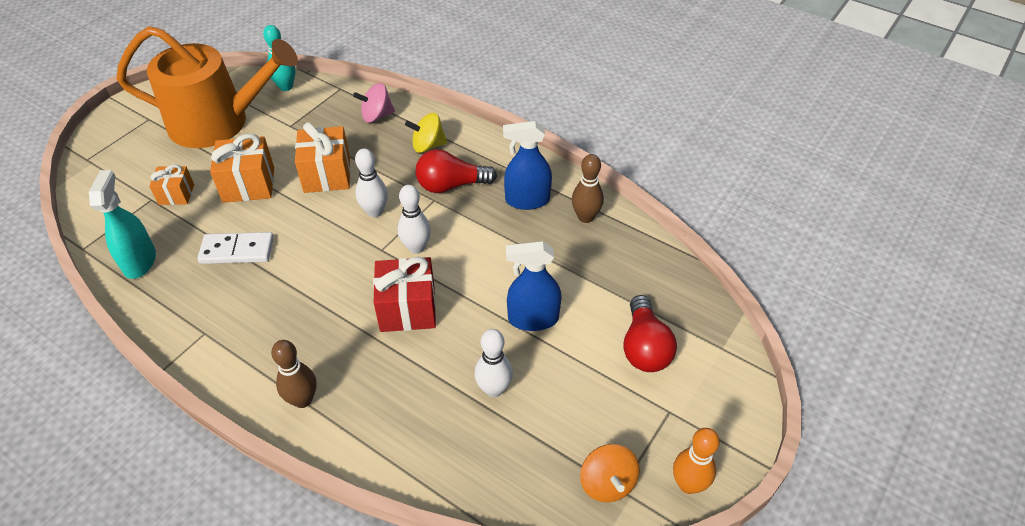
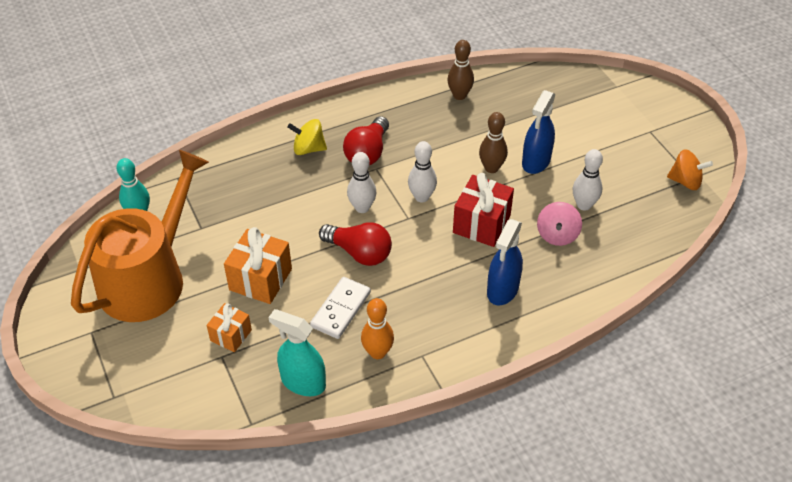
camera: 60 degrees left, 0 degrees up
brown bowling pin [271,340,317,408] -> brown bowling pin moved to [479,112,508,173]
orange gift [295,122,350,193] -> none
pink spinning top [353,83,395,123] -> pink spinning top moved to [537,202,582,246]
yellow spinning top [405,113,447,153] -> yellow spinning top turned 75 degrees clockwise [287,119,327,155]
blue spray bottle [503,121,552,210] -> blue spray bottle moved to [487,219,523,305]
red light bulb [623,295,677,372] -> red light bulb moved to [319,222,392,266]
orange bowling pin [673,428,720,494] -> orange bowling pin moved to [361,298,394,359]

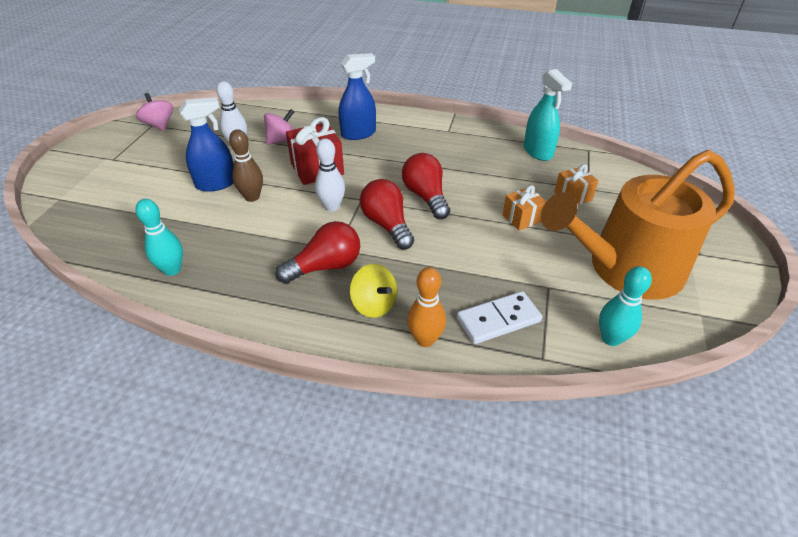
camera: 140 degrees left, 5 degrees down
orange gift [224,227,292,304] -> orange gift [503,185,546,231], size x0.61
white domino [310,277,371,339] -> white domino moved to [457,291,542,344]
white bowling pin [347,152,377,213] -> red light bulb [360,179,414,249]
orange bowling pin [361,298,394,359] -> orange bowling pin moved to [407,267,446,347]
brown bowling pin [447,40,474,100] -> turquoise bowling pin [135,199,183,276]
orange spinning top [667,149,713,190] -> pink spinning top [136,93,173,131]

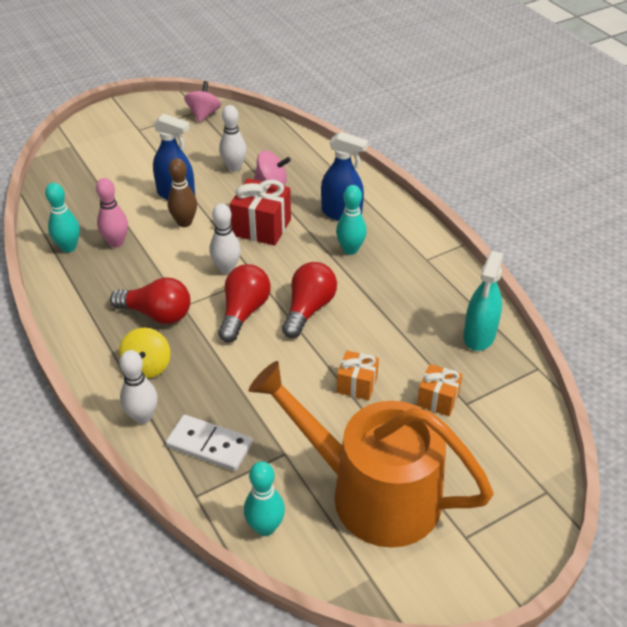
camera: 45 degrees right, 0 degrees up
orange bowling pin [407,267,446,347] -> white bowling pin [119,350,158,424]
none -> pink bowling pin [96,178,128,248]
none -> turquoise bowling pin [336,185,367,255]

